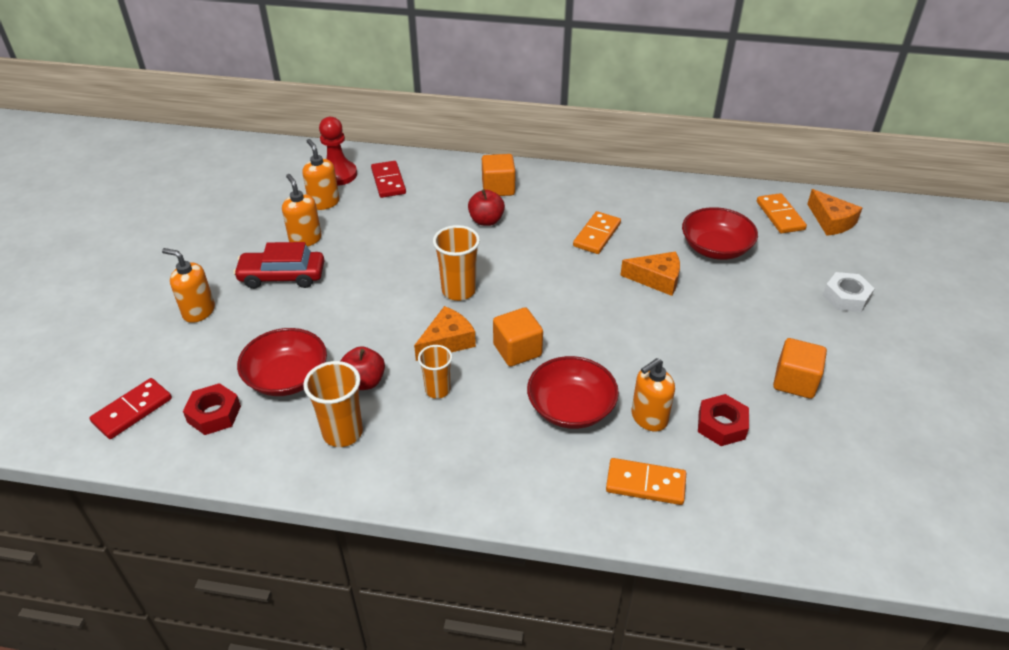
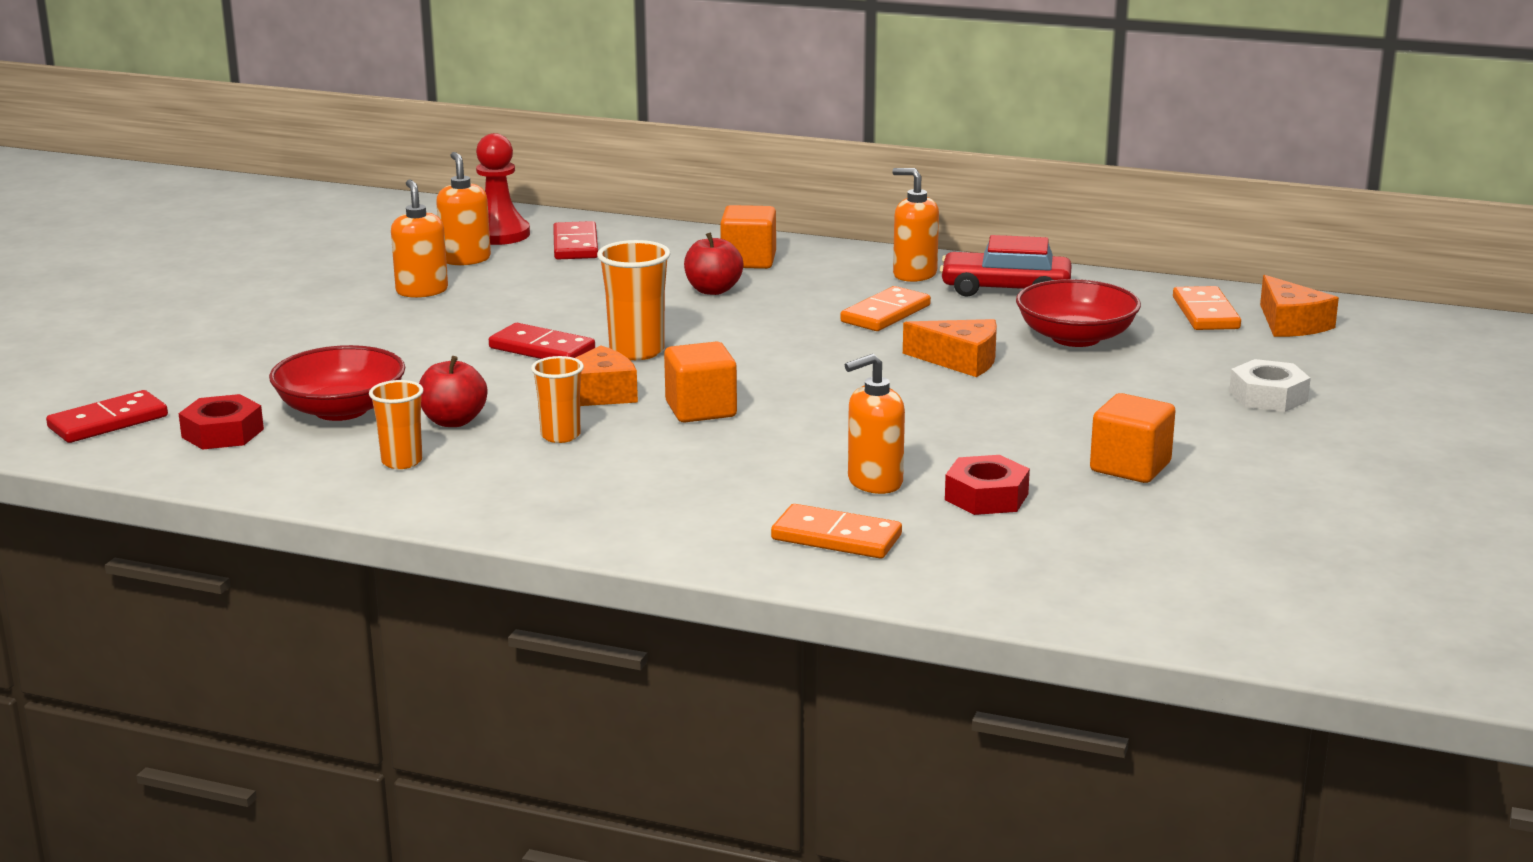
camera: 10 degrees right, 20 degrees down
orange soap dispenser [162,248,215,323] -> orange soap dispenser moved to [892,168,939,282]
red car [233,242,324,289] -> red car moved to [940,235,1072,297]
orange cup [303,361,363,447] -> orange cup [369,380,423,469], size x0.66
red bowl [527,356,619,429] -> none
none -> red domino [489,323,595,359]

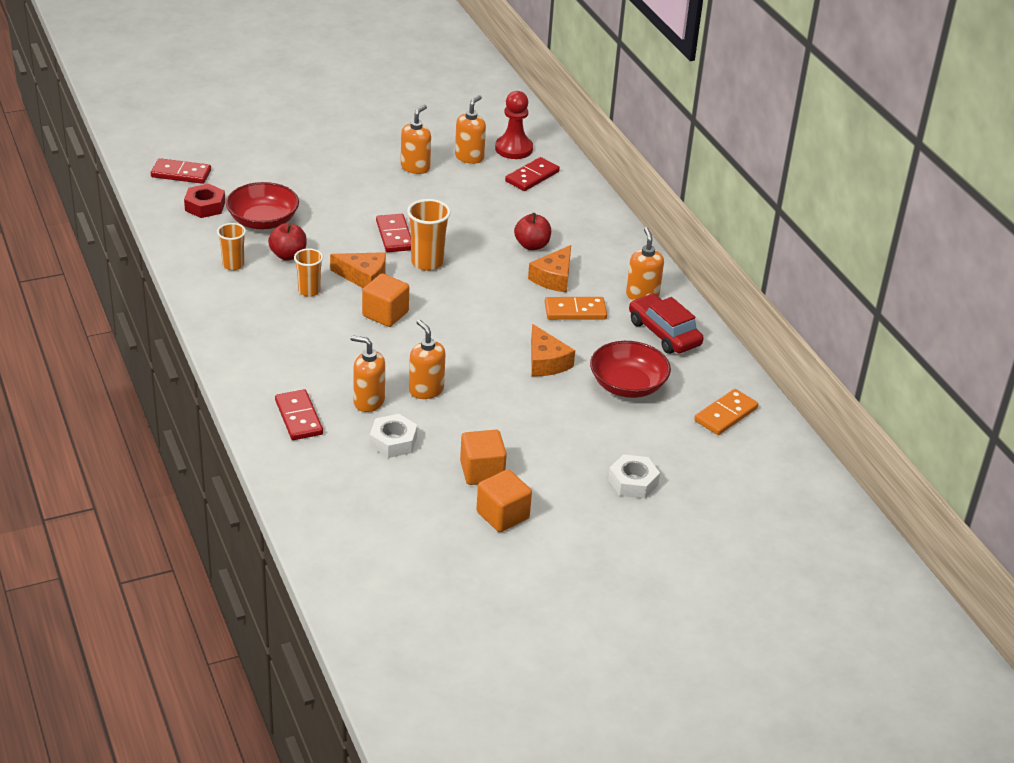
camera: 45 degrees right, 15 degrees up
orange cube [720,205,776,269] -> orange cube moved to [476,469,532,532]
orange domino [771,504,902,559] -> red domino [275,389,323,440]
red nut [945,455,1030,515] -> white nut [370,414,417,458]
orange cheese [1260,275,1339,337] -> orange cheese moved to [528,245,571,293]
none -> orange soap dispenser [409,320,446,399]

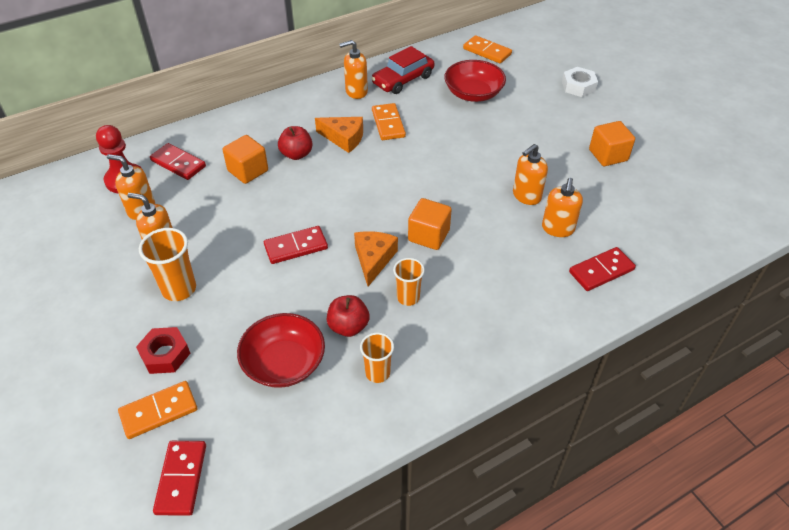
camera: 95 degrees left, 10 degrees up
red nut [184,184,225,218] -> red nut moved to [136,327,190,374]
white nut [370,414,417,458] -> none
orange cup [407,199,451,271] -> orange cup moved to [139,228,196,301]
orange cube [476,469,532,532] -> orange cube moved to [223,135,268,184]
orange cheese [531,324,575,376] -> none
none -> orange domino [118,381,198,439]

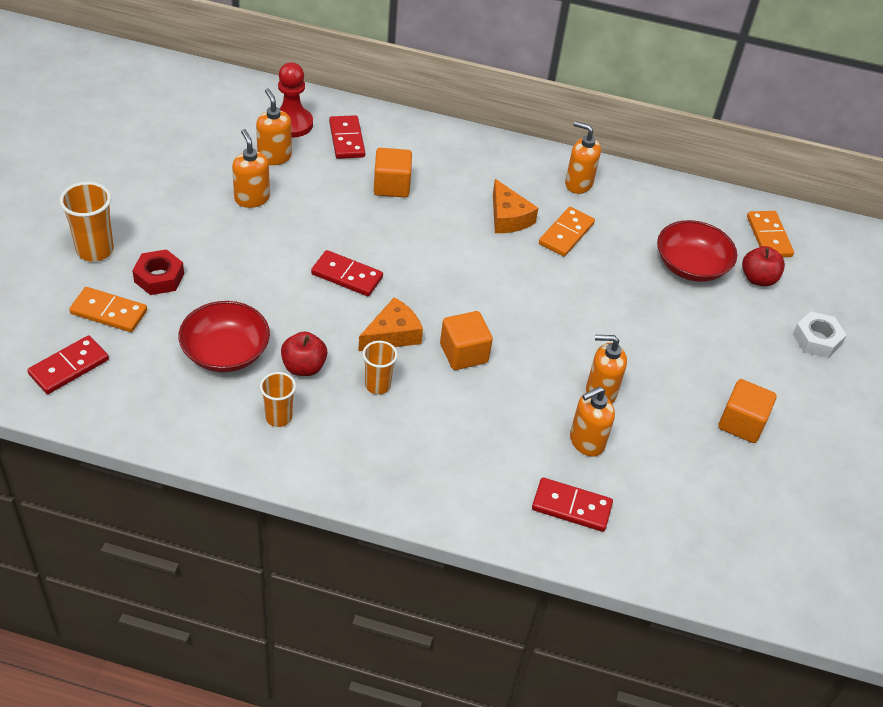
camera: 40 degrees right, 0 degrees up
orange cup [139,228,196,301] -> orange cup moved to [60,182,114,262]
red apple [278,126,312,160] -> red apple moved to [742,246,785,286]
red car [371,46,434,94] -> none

